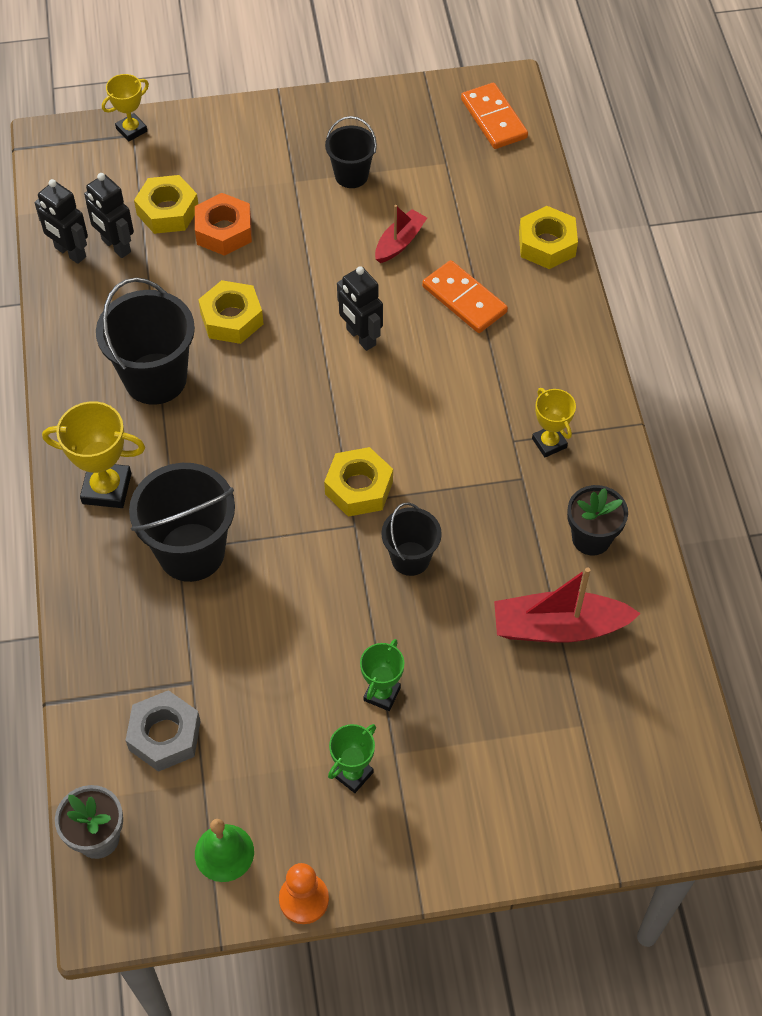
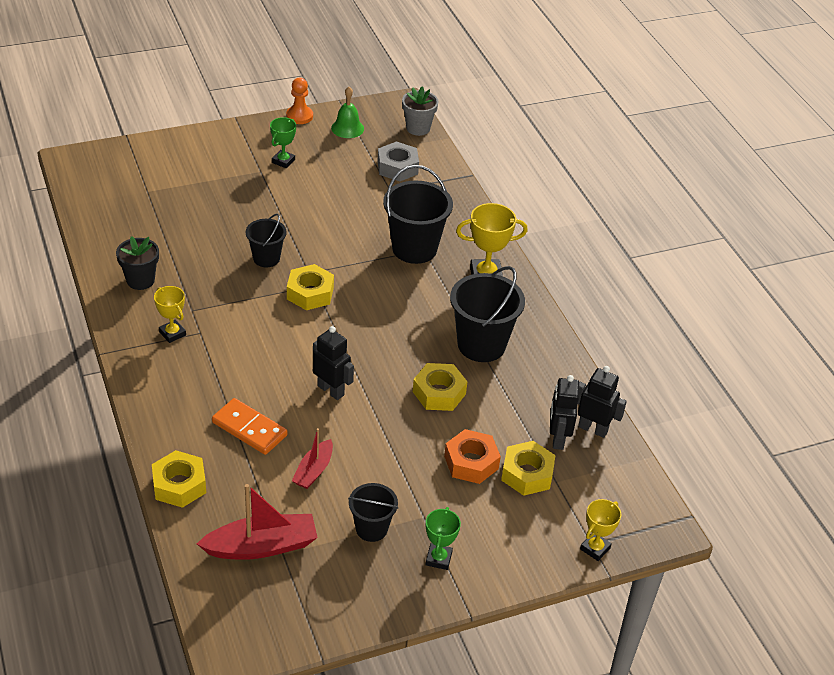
camera: 165 degrees right, 15 degrees down
black robot [84,173,134,258] -> black robot turned 120 degrees counterclockwise [550,375,579,450]
green trophy [360,639,404,711] -> green trophy moved to [426,507,461,570]
orange domino [461,83,528,149] -> none
red boat [494,567,641,643] -> red boat moved to [197,484,318,560]

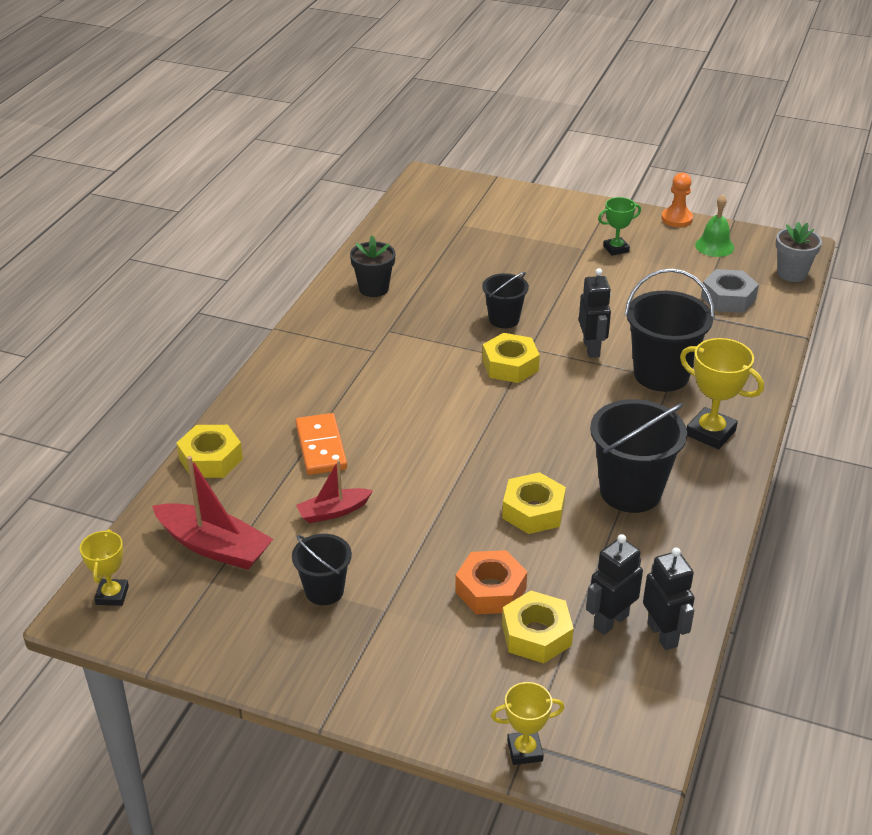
camera: 45 degrees right, 5 degrees down
yellow trophy [154,286,186,343] -> yellow trophy moved to [80,529,129,606]
black robot [313,326,354,400] -> black robot moved to [579,268,611,358]
green trophy [426,507,461,570] -> none

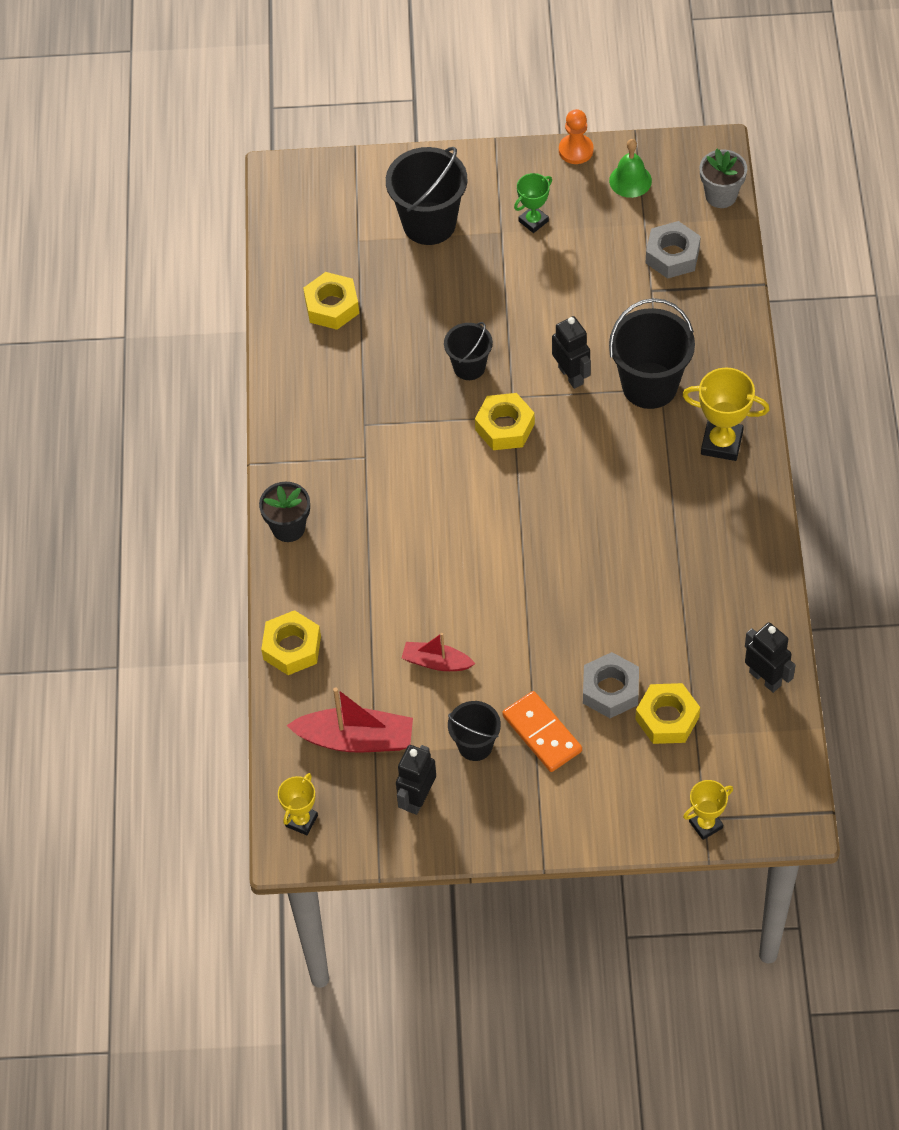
camera: 20 degrees left, 20 degrees up
yellow trophy [80,529,129,606] -> yellow trophy turned 45 degrees clockwise [278,773,318,835]
orange domino [295,413,347,475] -> orange domino moved to [502,691,582,772]
red boat [296,460,373,523] -> red boat turned 60 degrees clockwise [402,633,475,671]
black flower pot [350,235,396,297] -> black flower pot moved to [259,482,310,542]
orange nut [455,550,527,614] -> grey nut [583,652,639,718]
yellow nut [502,472,566,534] -> yellow nut moved to [303,272,359,330]
black robot [586,534,643,635] -> black robot moved to [396,745,436,815]
black bucket [590,399,687,513] -> black bucket moved to [386,147,467,245]

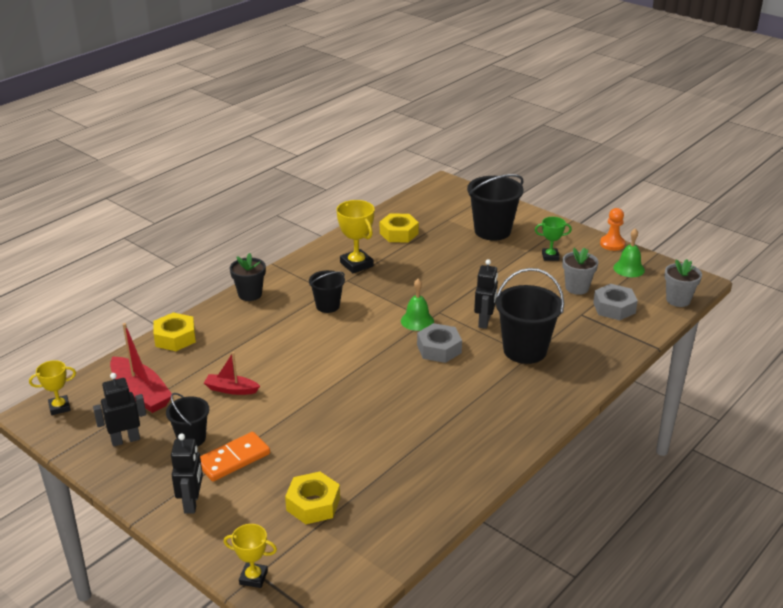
camera: 40 degrees right, 25 degrees down
red boat [402,633,475,671] -> red boat turned 45 degrees counterclockwise [204,352,260,395]
black bucket [444,322,493,380] -> black bucket moved to [309,270,345,313]
yellow nut [475,393,535,450] -> green bell [401,279,434,331]
orange domino [502,691,582,772] -> orange domino turned 45 degrees clockwise [200,432,270,482]
grey nut [583,652,639,718] -> grey nut moved to [417,323,462,363]
yellow trophy [682,367,770,461] -> yellow trophy moved to [337,200,374,273]
black robot [745,622,796,693] -> black robot moved to [171,433,203,514]
none -> grey flower pot [562,247,599,295]

